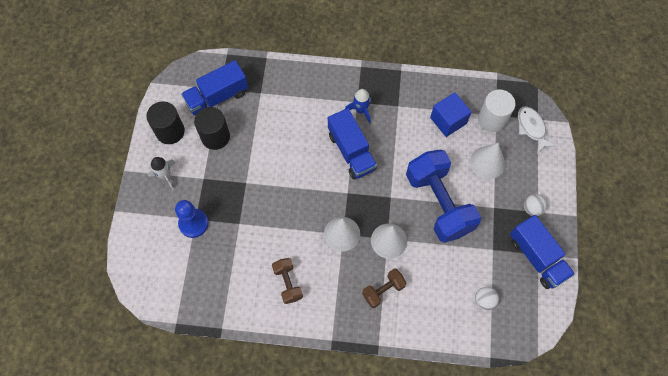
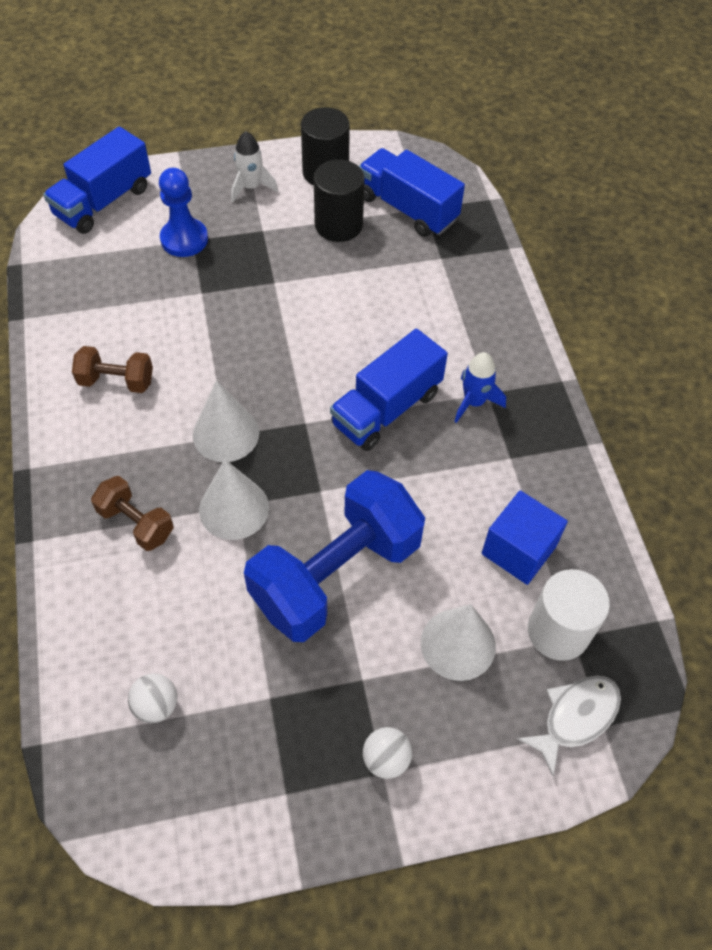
camera: 70 degrees right, 10 degrees down
brown dumbbell [272,258,303,304] -> brown dumbbell turned 45 degrees clockwise [72,346,153,393]
blue truck [510,215,575,289] -> blue truck moved to [43,127,151,234]

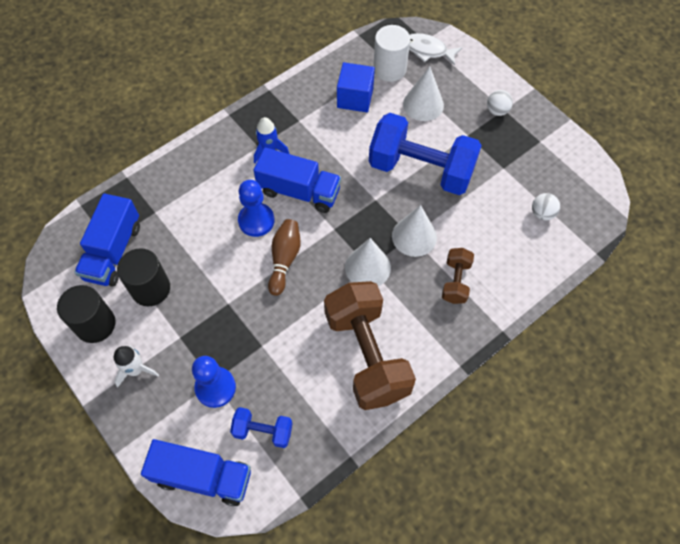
camera: 115 degrees left, 5 degrees up
brown dumbbell [72,346,153,393] -> brown dumbbell [324,281,416,410], size x2.11
none -> blue dumbbell [230,407,293,448]
none -> blue pawn [238,180,274,237]
none -> brown bowling pin [268,219,301,296]

